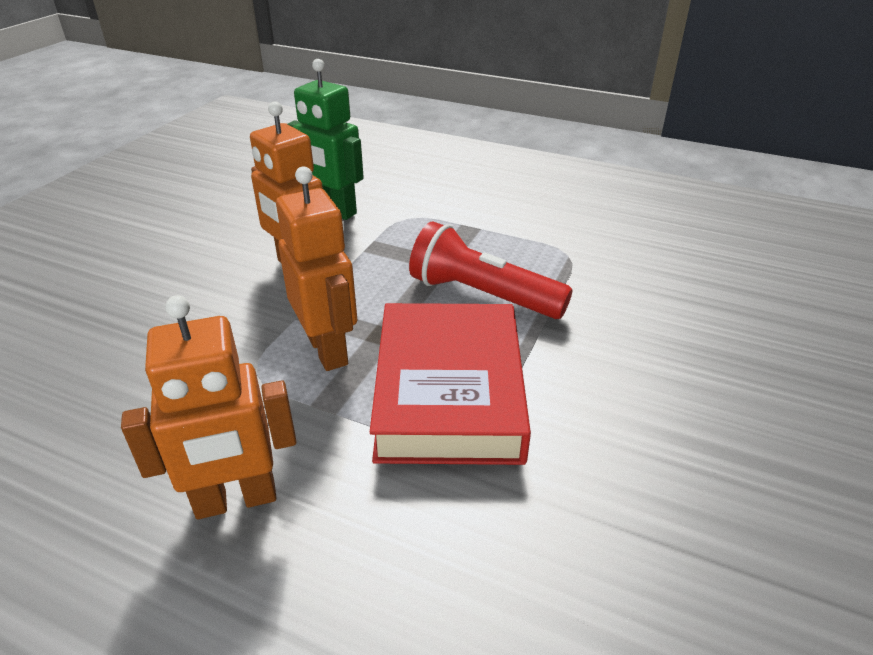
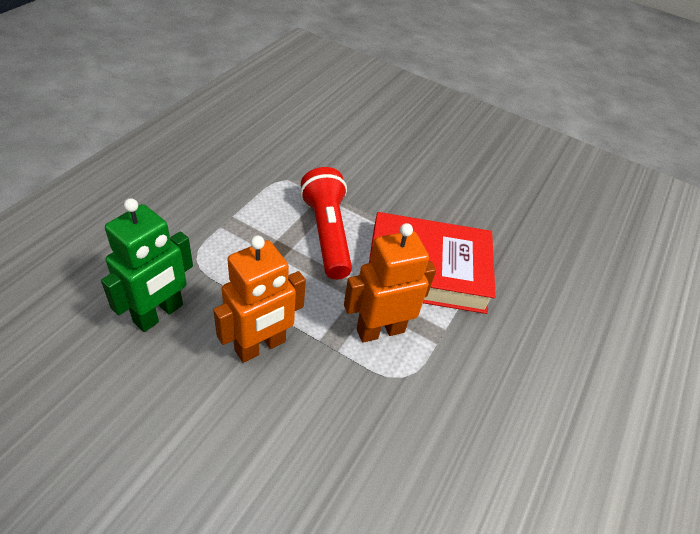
camera: 90 degrees left, 10 degrees up
orange robot [121,295,297,519] -> none
red flashlight [409,221,573,319] -> red flashlight turned 135 degrees clockwise [300,167,352,280]

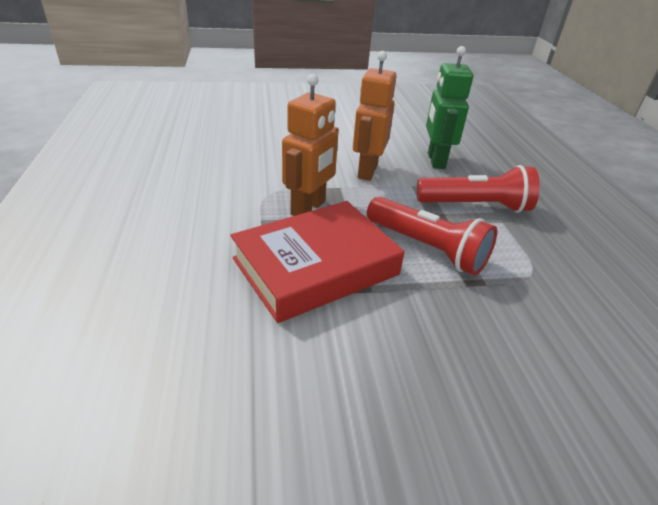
camera: 145 degrees right, 10 degrees down
none -> red flashlight [417,165,540,213]

